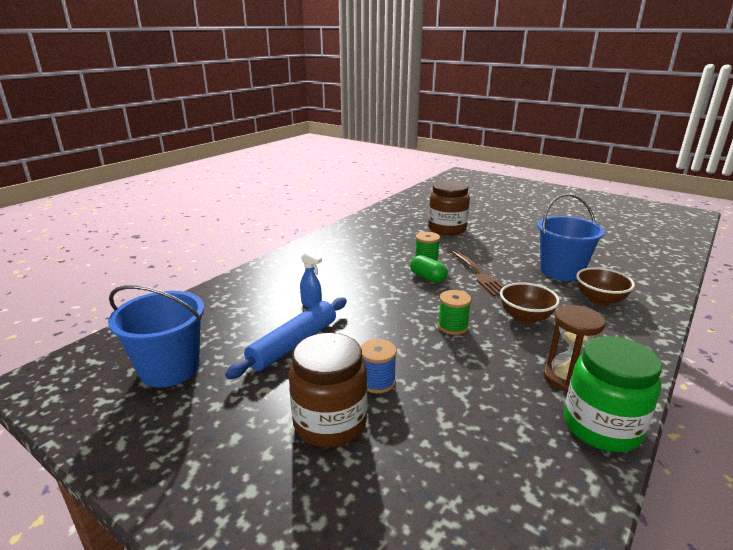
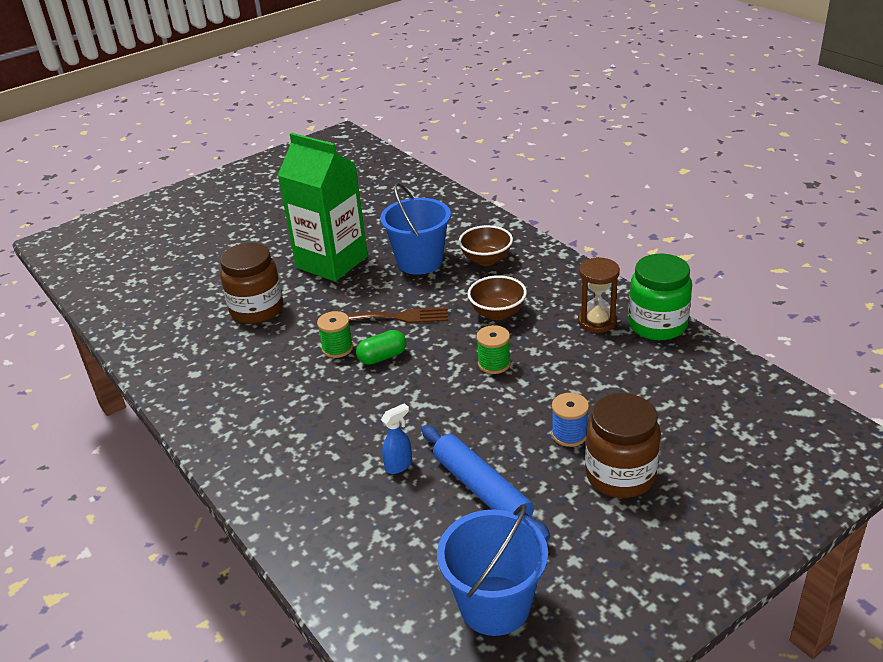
camera: 70 degrees left, 10 degrees up
none -> green carton [278,133,368,282]

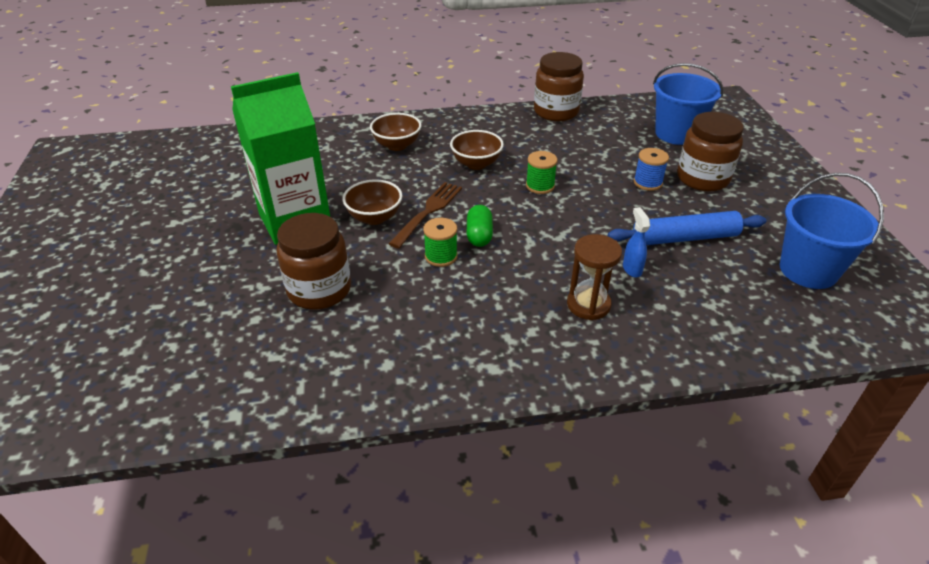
camera: 65 degrees left, 5 degrees up
blue bucket [380,182,451,275] -> blue bucket moved to [653,63,723,145]
brown hourglass [578,257,620,333] -> brown hourglass moved to [567,234,622,320]
green jar [628,254,692,340] -> brown jar [534,52,584,121]
none -> brown bowl [342,179,402,225]

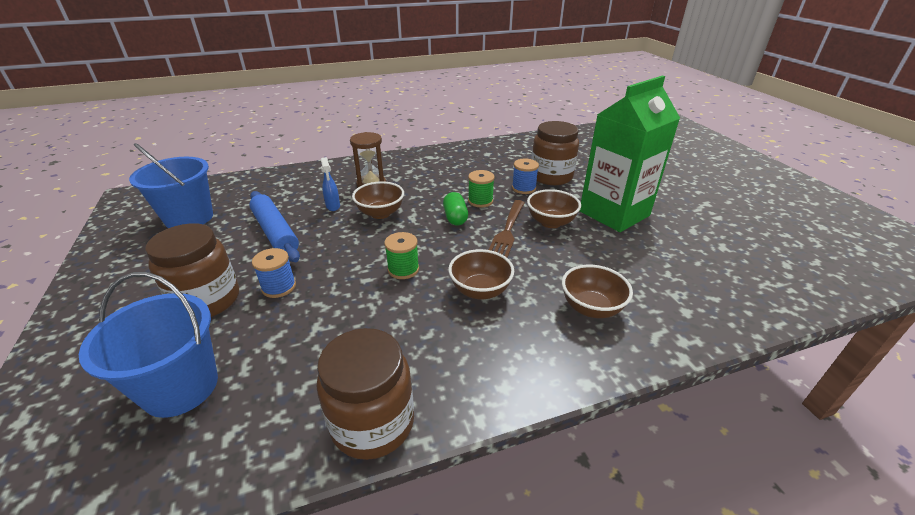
camera: 170 degrees right, 5 degrees down
blue rolling pin [608,211,766,245] -> blue rolling pin turned 75 degrees clockwise [249,191,300,262]
none -> brown bowl [352,181,404,219]
none -> blue spool [512,159,539,194]

